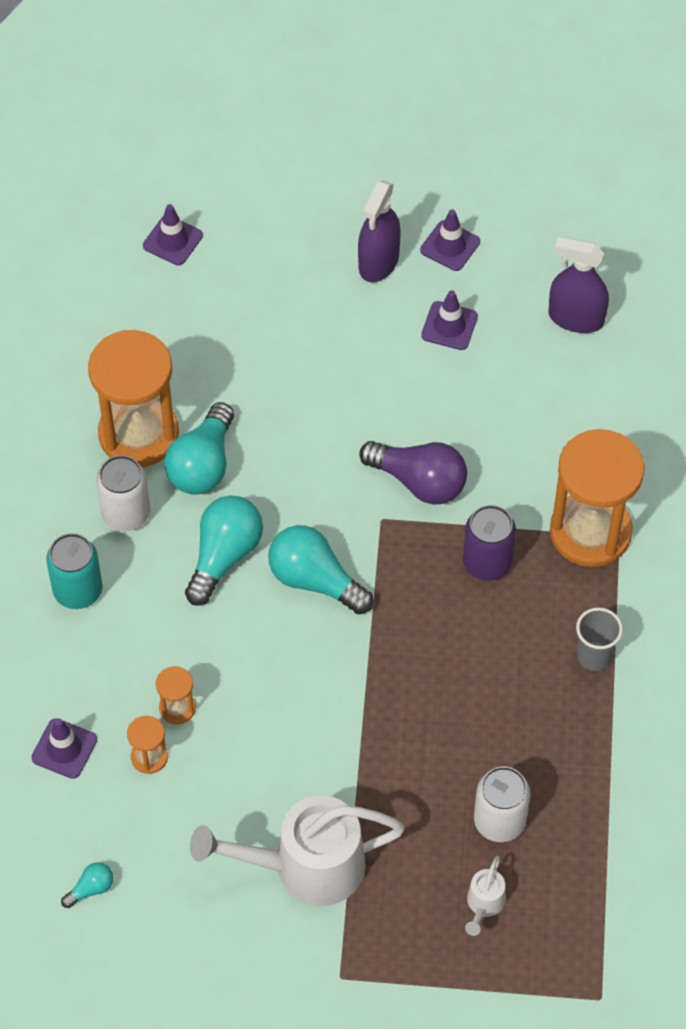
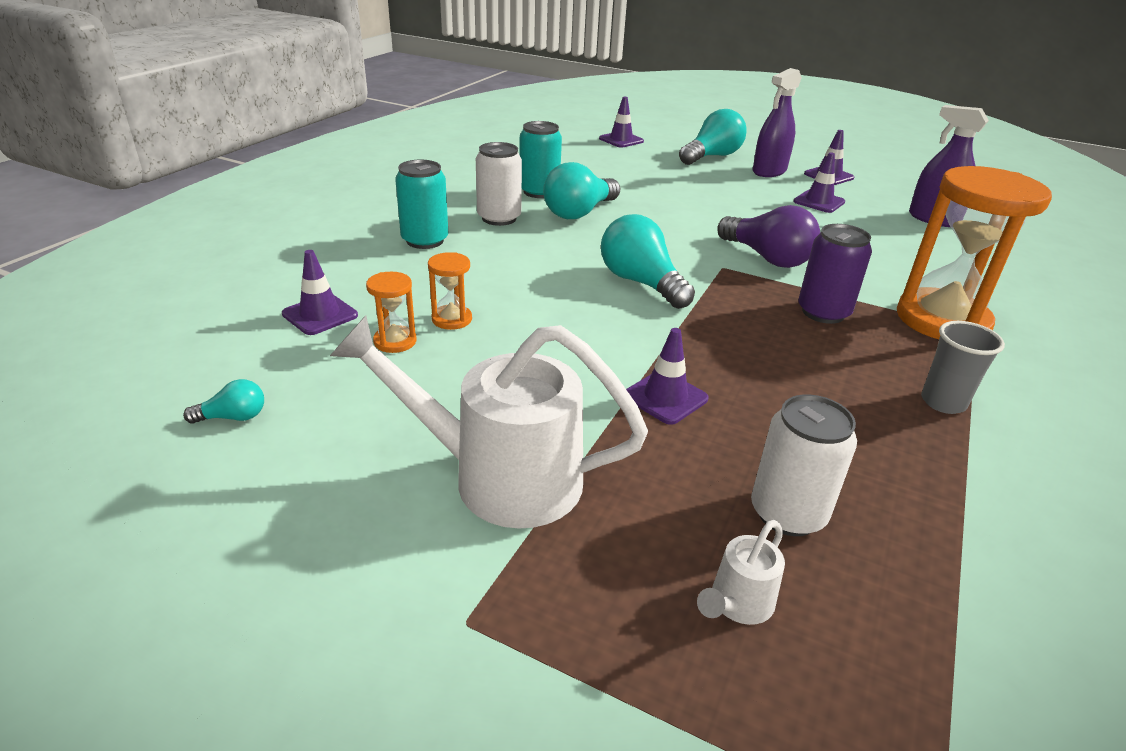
camera: 20 degrees right, 25 degrees down
orange hourglass [88,330,179,467] -> turquoise can [519,121,562,198]
turquoise light bulb [185,495,263,606] -> turquoise light bulb moved to [679,109,747,165]
none -> purple traffic cone [626,328,709,425]

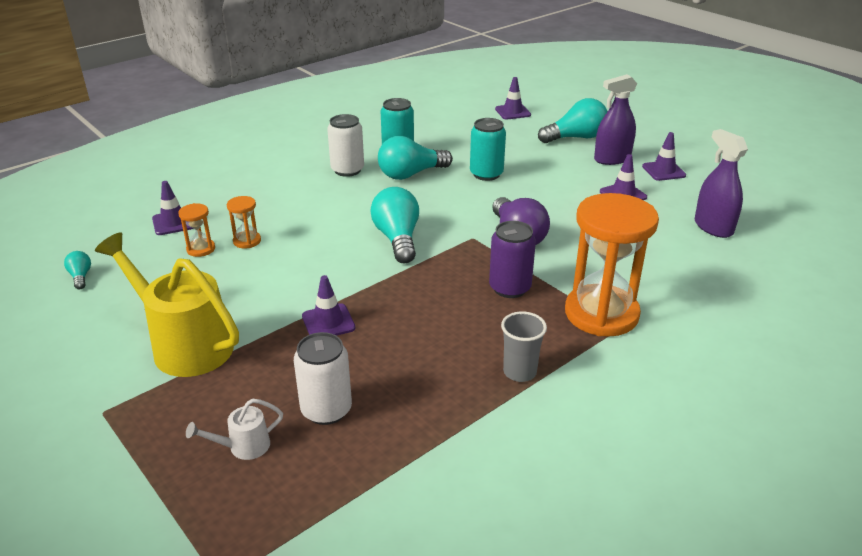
camera: 25 degrees right, 0 degrees up
turquoise light bulb [183,379,264,424] -> turquoise light bulb turned 120 degrees counterclockwise [64,251,91,289]
white watering can [330,316,648,529] -> yellow watering can [95,232,239,377]
turquoise can [395,160,448,249] -> turquoise can moved to [470,118,506,181]

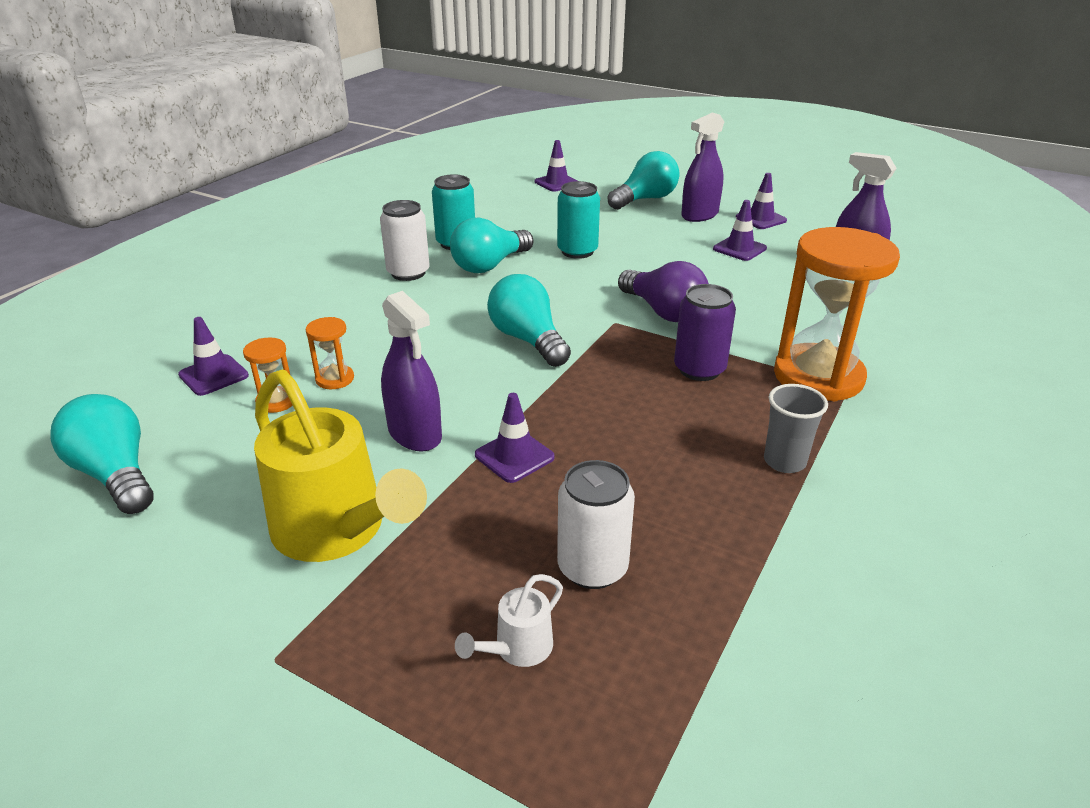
camera: 20 degrees left, 0 degrees up
turquoise light bulb [64,251,91,289] -> turquoise light bulb [50,394,153,514], size x2.12
yellow watering can [95,232,239,377] -> yellow watering can turned 150 degrees counterclockwise [254,370,427,562]
none -> purple spray bottle [381,291,442,451]

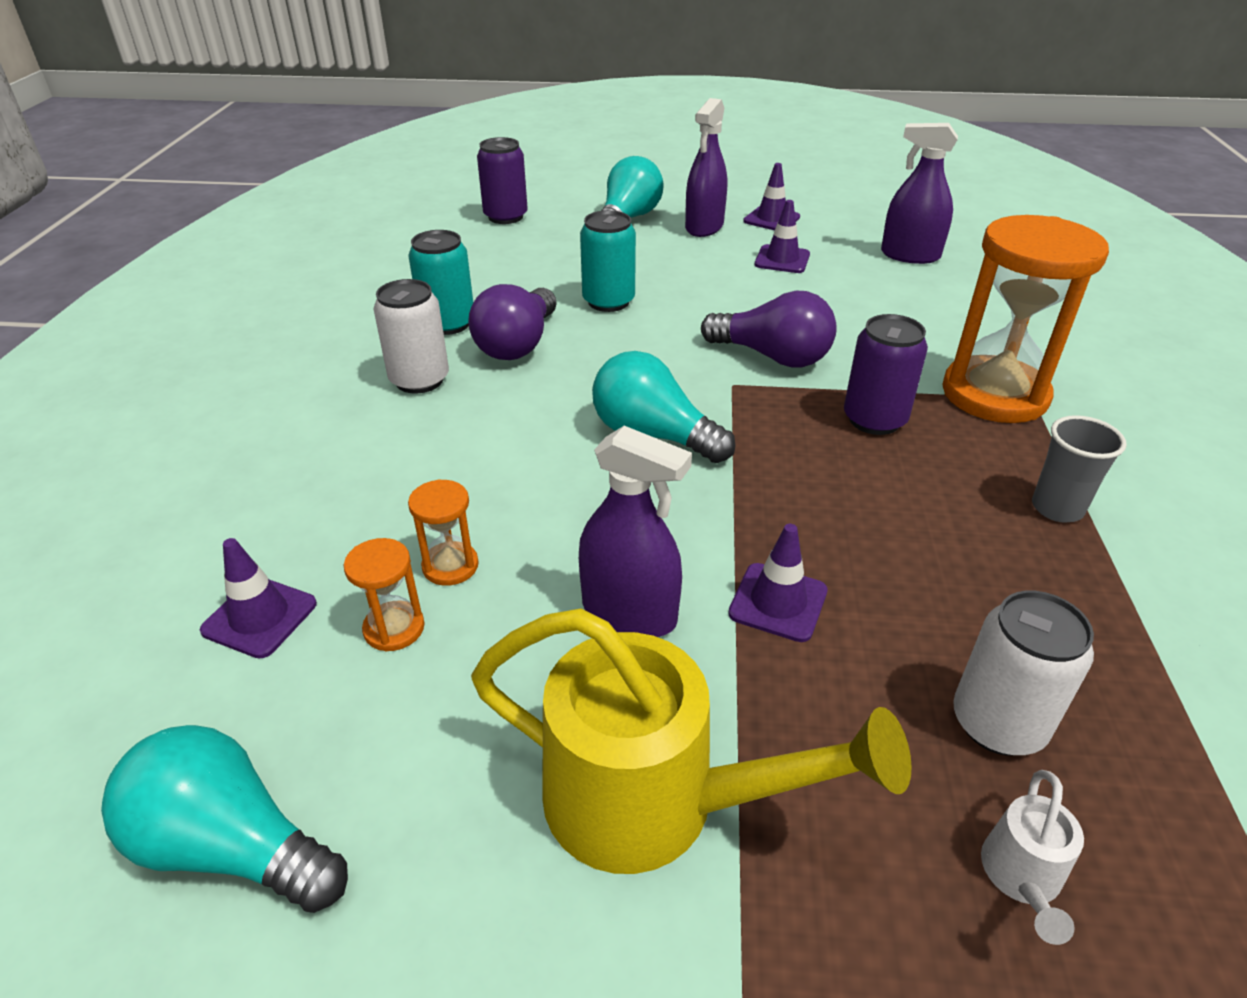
camera: 25 degrees left, 5 degrees up
turquoise light bulb [450,217,533,273] -> purple light bulb [468,284,556,360]
purple traffic cone [535,140,578,192] -> purple can [477,137,528,224]

